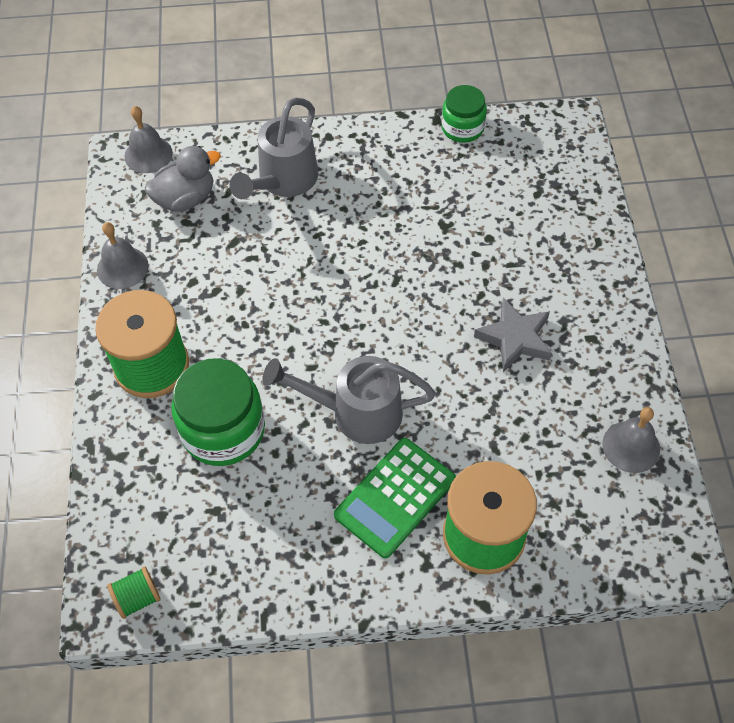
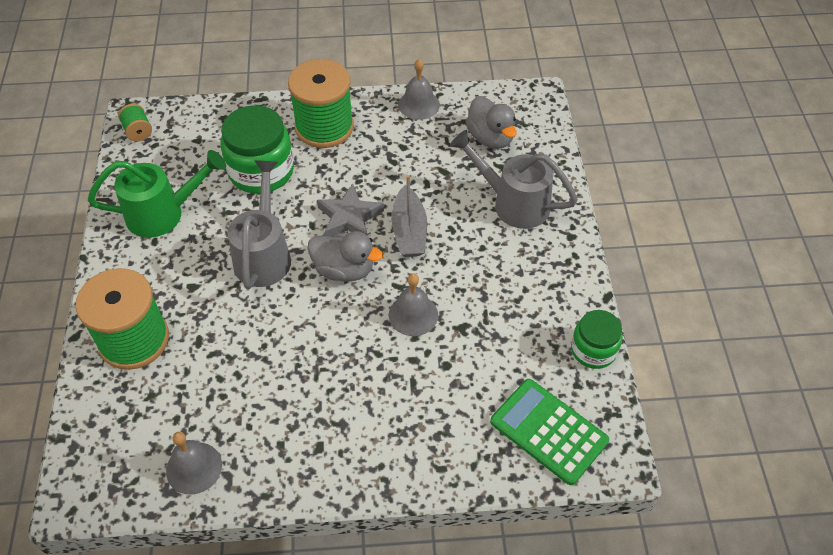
camera: 90 degrees right, 5 degrees down
grey bell [124,106,173,173] -> grey bell moved to [389,273,438,336]
green calculator [334,438,456,558] -> green calculator moved to [490,379,609,485]
grey star [474,298,552,372] -> grey star moved to [317,183,384,236]
none -> green watering can [88,150,226,238]
none -> grey duck [308,231,383,282]
none -> grey boat [391,175,427,257]

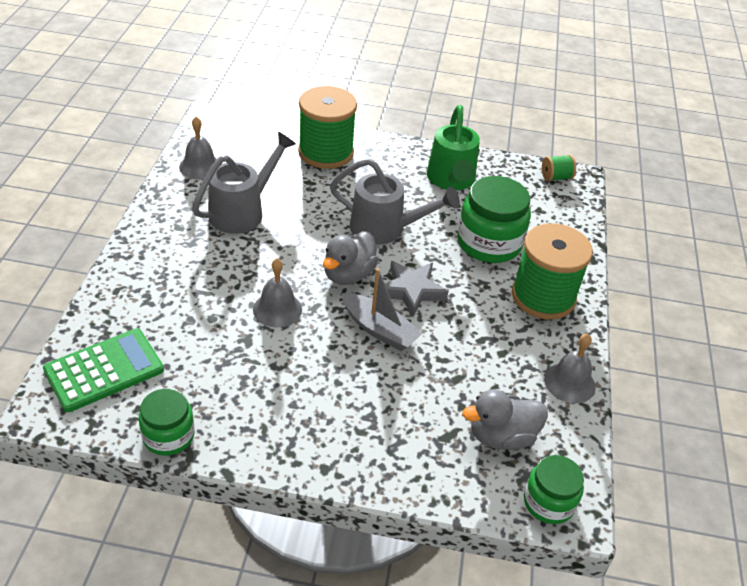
camera: 100 degrees right, 10 degrees down
grey boat [391,175,427,257] -> grey boat turned 150 degrees counterclockwise [342,268,423,351]
grey watering can [450,130,578,229] -> grey watering can moved to [192,132,296,234]
none -> green jar [524,455,584,524]

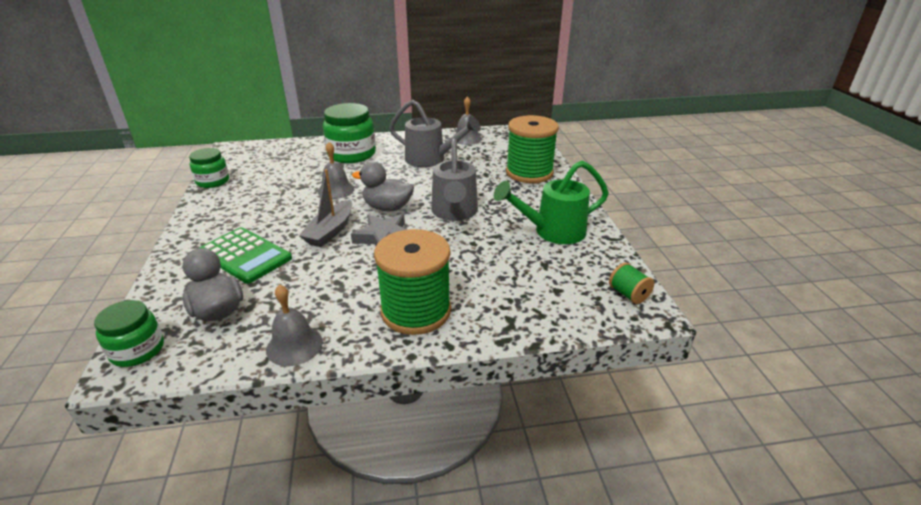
camera: 75 degrees right, 10 degrees down
green calculator [43,328,164,412] -> green calculator moved to [198,227,292,284]
green jar [457,176,531,263] -> green jar moved to [323,103,376,163]

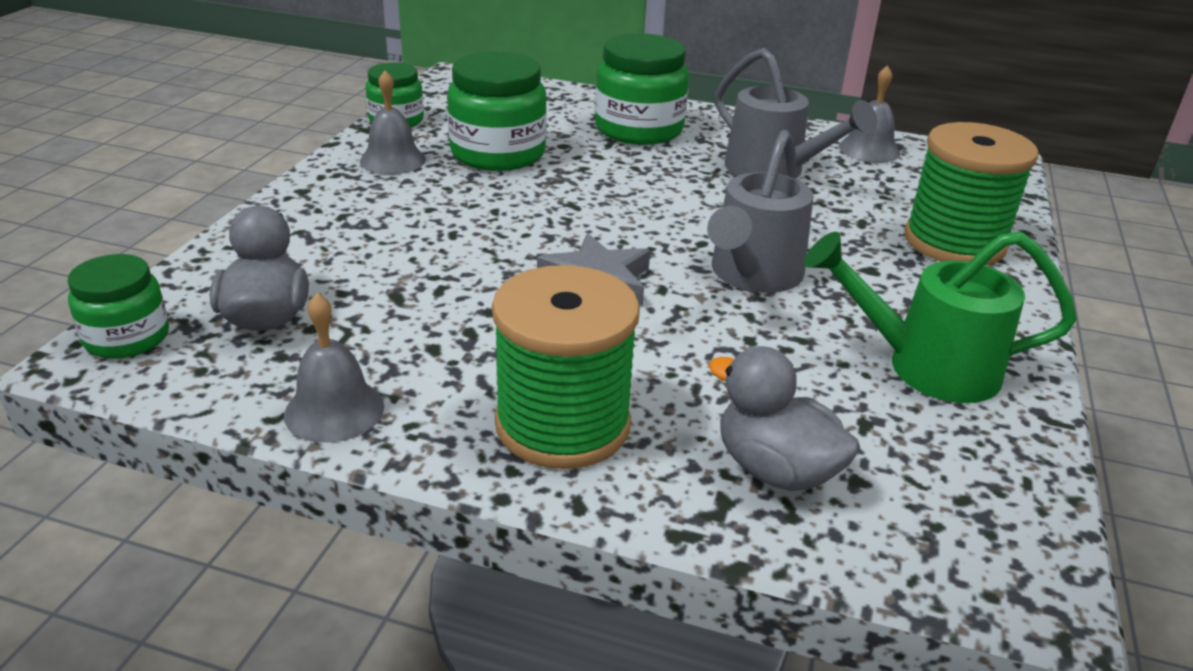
camera: 25 degrees right, 0 degrees up
green calculator [198,227,292,284] -> none
grey boat [299,169,352,247] -> none
grey bell [318,142,355,199] -> grey bell moved to [360,70,426,175]
grey duck [352,162,414,211] -> grey duck moved to [708,346,860,491]
green spool [609,263,654,304] -> none
none -> green jar [447,51,547,171]

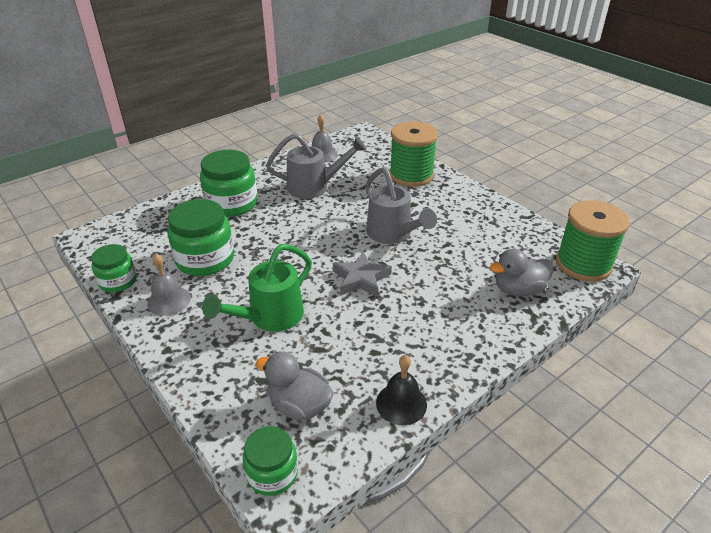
camera: 55 degrees left, 5 degrees up
grey bell [284,293,384,443] -> black bell [376,355,427,425]
green spool [492,265,640,469] -> green spool moved to [556,200,630,282]
green watering can [804,231,1077,403] -> green watering can moved to [202,244,312,332]

